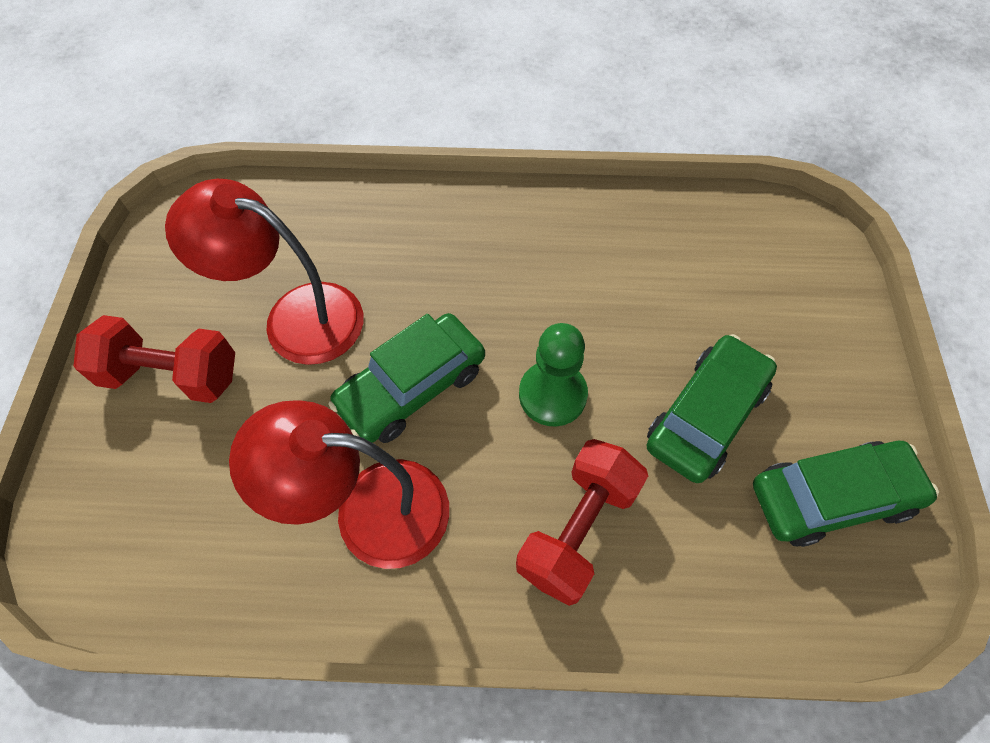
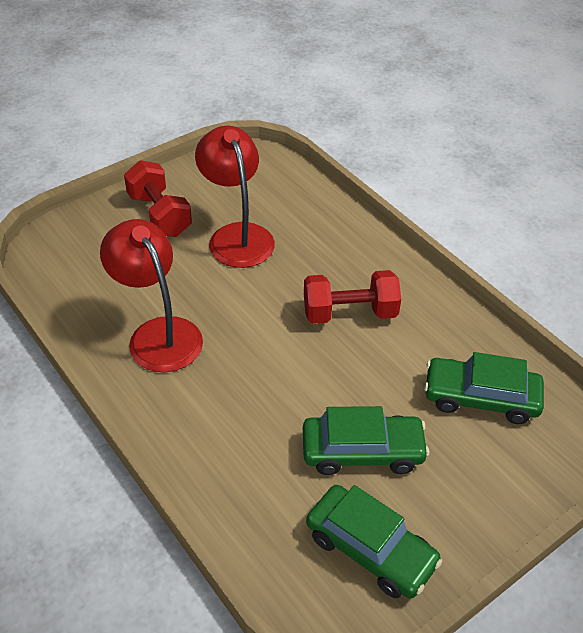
camera: 50 degrees right, 15 degrees down
green car [329,313,485,443] -> green car moved to [424,352,544,424]
red dumbbell [516,439,648,606] -> red dumbbell moved to [304,270,401,324]
green pawn [519,323,588,427] -> none

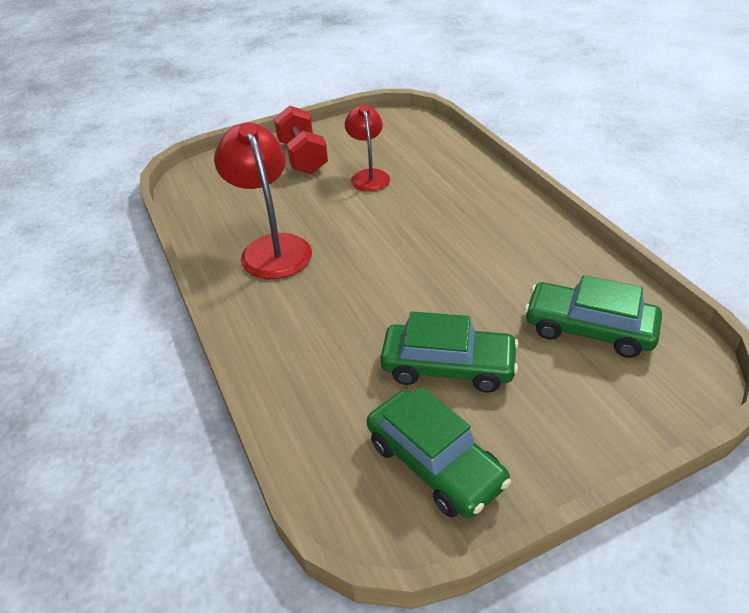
camera: 15 degrees right, 5 degrees down
red lamp [195,126,275,268] -> red lamp [345,105,390,192], size x0.63
red dumbbell [304,270,401,324] -> none

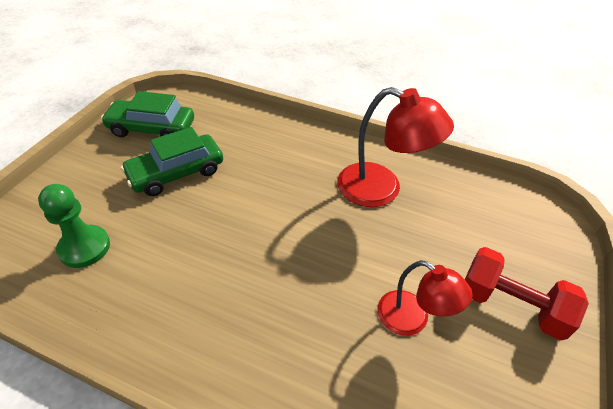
camera: 135 degrees right, 5 degrees up
green car [524,275,662,358] -> green pawn [38,184,110,268]

